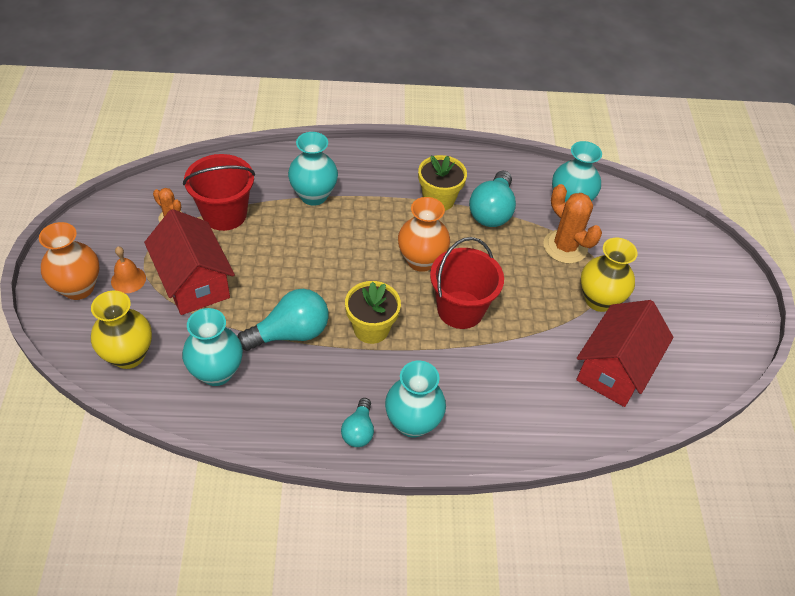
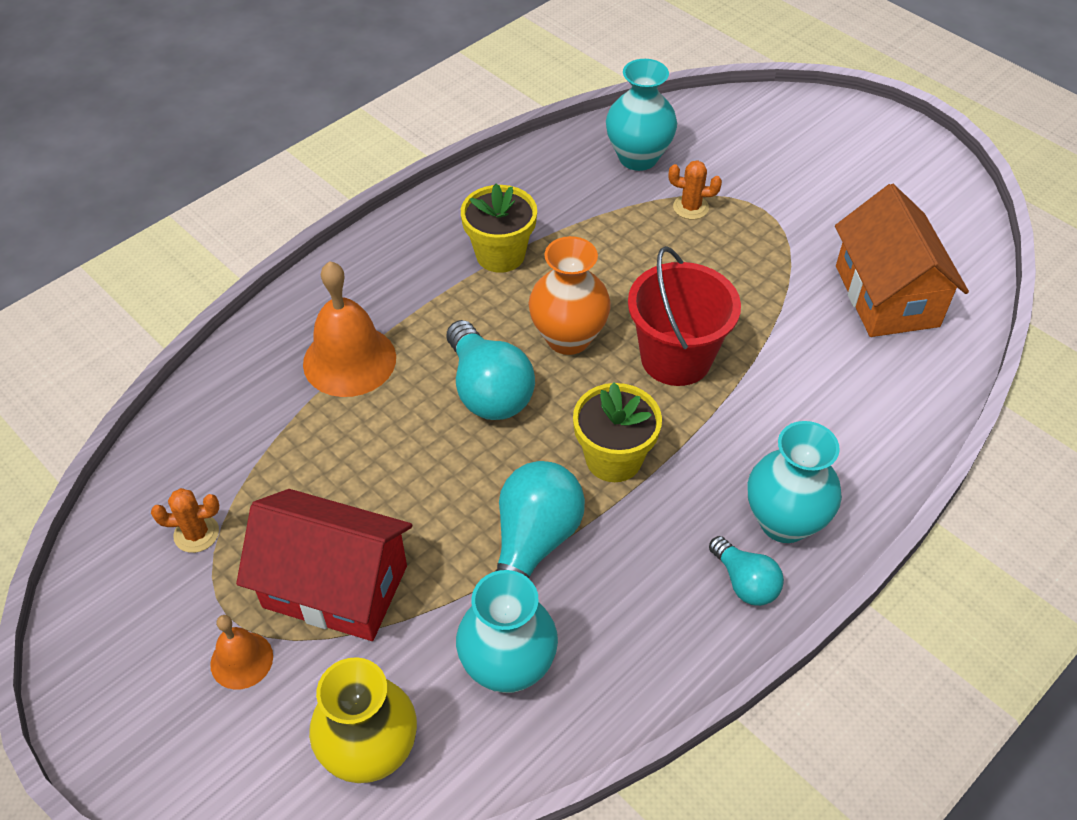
camera: 40 degrees left, 0 degrees up
orange vase [39,222,100,300] -> none
red bucket [183,154,255,231] -> none
turquoise vase [288,132,338,206] -> orange bell [303,261,396,397]
turquoise light bulb [469,170,516,227] -> turquoise light bulb moved to [447,320,535,420]
orange cactus [543,184,602,264] -> orange cactus [669,160,722,219], size x0.55
red house [576,300,674,407] -> orange house [835,184,969,337]
yellow vase [581,238,638,312] -> none

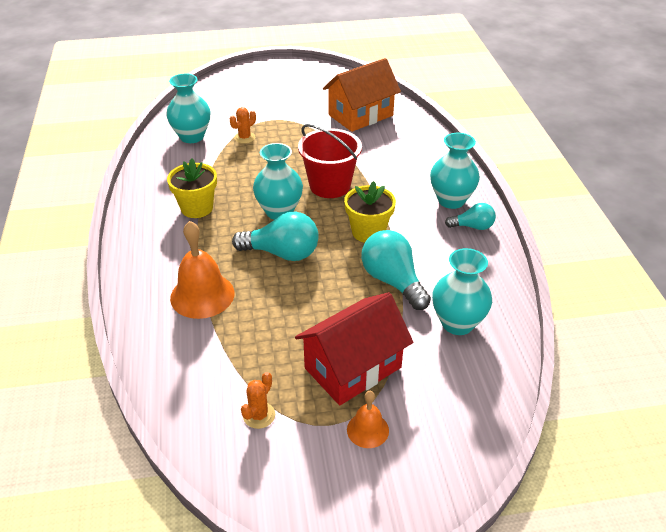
camera: 55 degrees left, 10 degrees down
yellow vase [309,657,417,783] -> none
orange vase [529,236,611,355] -> turquoise vase [253,143,303,220]
orange house [835,184,969,337] -> orange house turned 60 degrees counterclockwise [323,58,401,132]

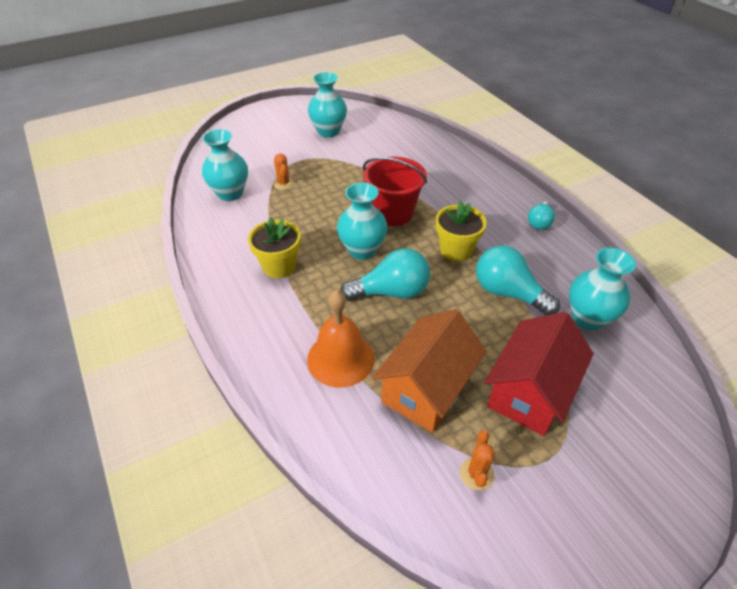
camera: 20 degrees left, 5 degrees up
orange cactus [230,107,256,144] -> orange cactus turned 45 degrees counterclockwise [273,154,294,190]
orange house [323,58,401,132] -> orange house moved to [372,309,487,432]
orange bell [347,391,389,448] -> none
turquoise vase [430,133,480,209] -> turquoise vase moved to [308,72,347,137]
turquoise light bulb [445,203,496,230] -> turquoise light bulb turned 135 degrees clockwise [528,202,555,230]

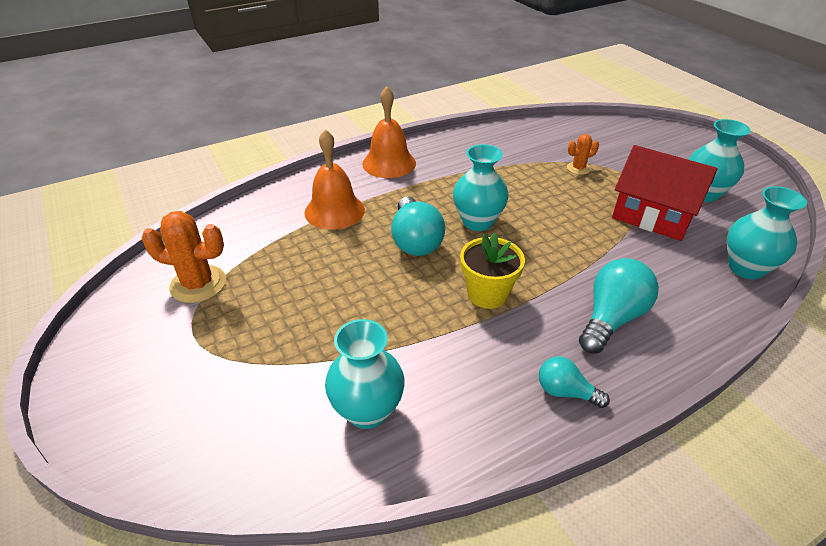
camera: 90 degrees right, 5 degrees down
turquoise vase [202,129,248,201] -> turquoise vase moved to [727,186,807,280]
yellow flower pot [248,217,301,278] -> none
red bucket [363,157,427,226] -> none
orange house [372,309,487,432] -> none
orange cactus [460,430,495,490] -> orange cactus [142,211,226,303], size x1.81
turquoise light bulb [476,246,560,315] -> turquoise light bulb moved to [579,258,659,354]
red house [484,312,594,436] -> red house moved to [612,145,718,241]
none -> orange bell [362,86,416,178]

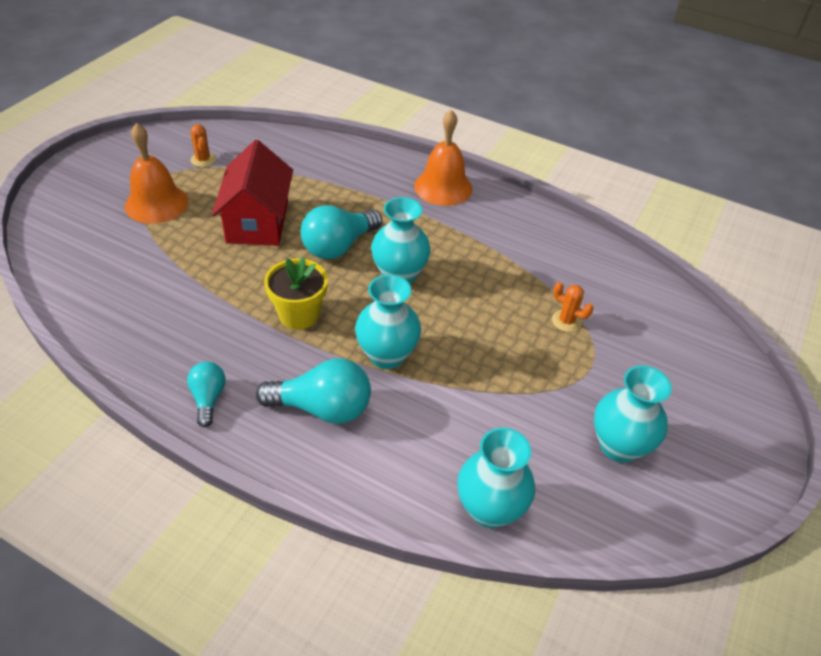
camera: 55 degrees right, 5 degrees up
orange cactus [142,211,226,303] -> orange cactus [191,124,216,167], size x0.55
orange bell [305,129,365,230] -> orange bell moved to [125,123,188,224]
turquoise vase [325,319,405,429] -> turquoise vase moved to [355,275,421,369]
red house [612,145,718,241] -> red house moved to [212,140,293,246]

